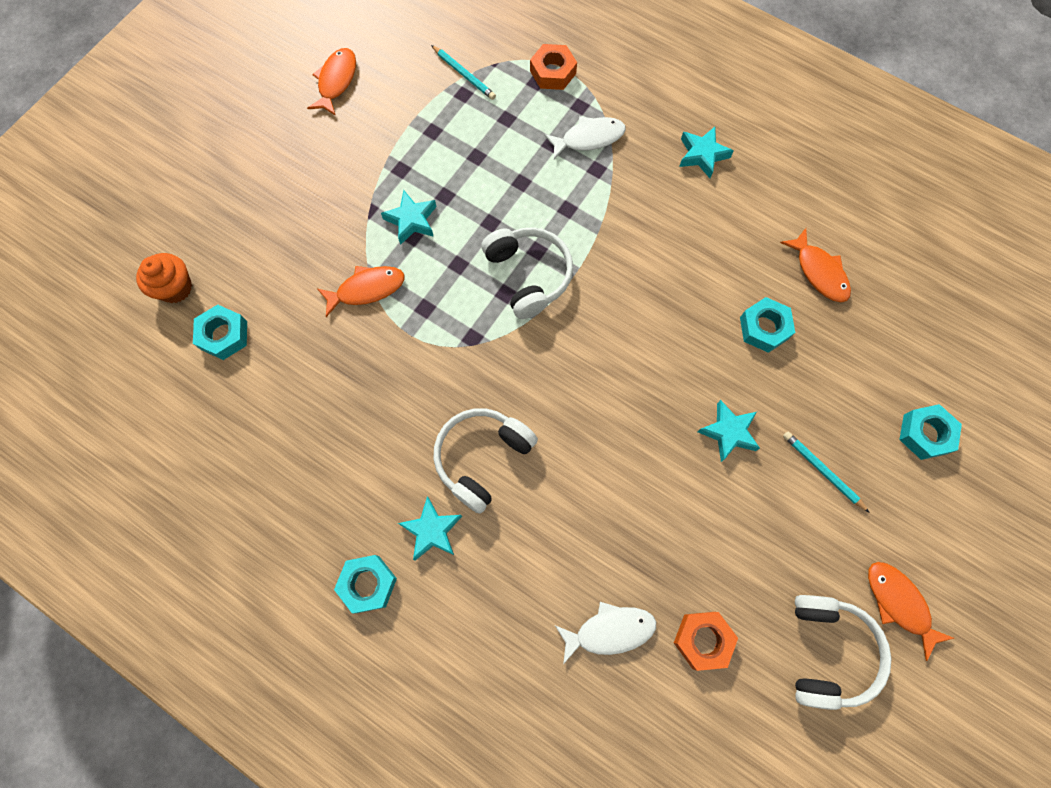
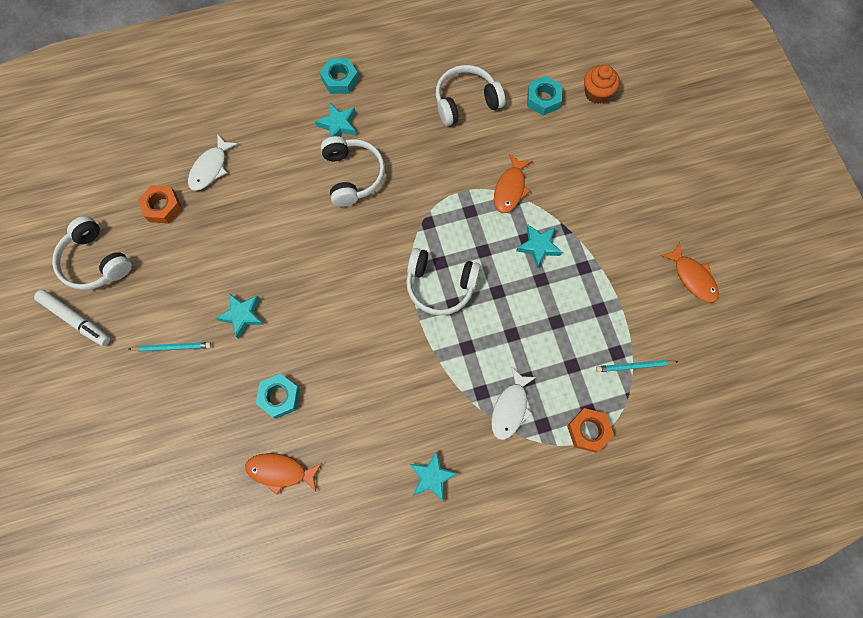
camera: 130 degrees right, 0 degrees up
orange fish [868,562,954,661] -> white marker [34,290,110,346]
turquoise nut [899,404,962,460] -> none
none -> white headphones [436,65,505,126]

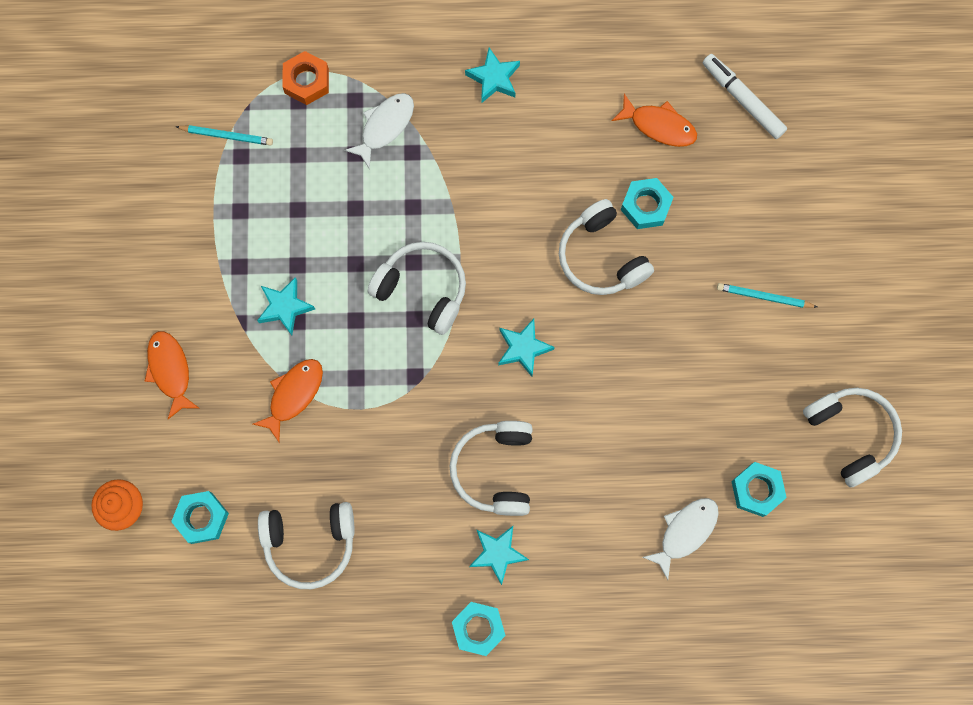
camera: 165 degrees left, 5 degrees up
white marker [34,290,110,346] -> white marker moved to [703,54,787,139]
orange nut [138,185,182,224] -> turquoise nut [731,462,787,517]
turquoise star [216,293,264,339] -> turquoise star moved to [498,319,555,377]
orange fish [660,242,719,303] -> orange fish moved to [145,331,199,419]
none -> white headphones [559,199,654,295]

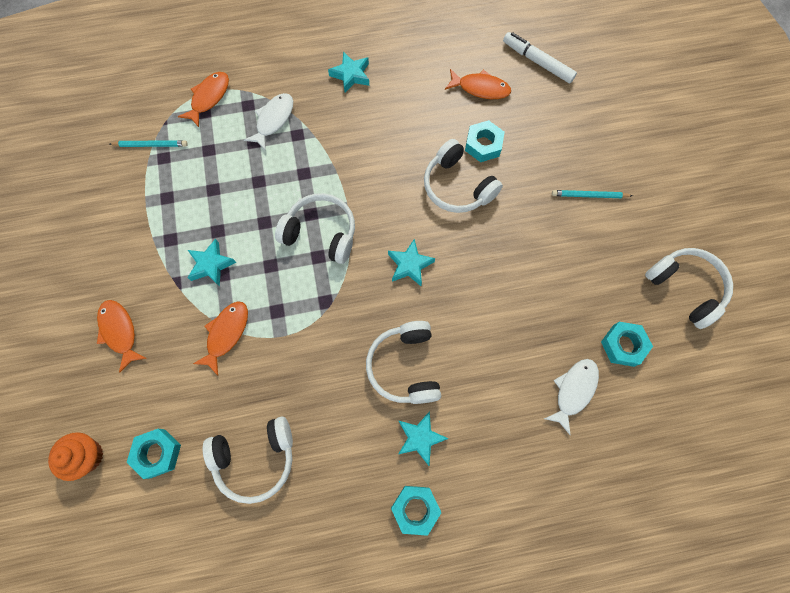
camera: 10 degrees left, 5 degrees down
orange nut [282,51,329,105] -> orange fish [178,72,229,127]

